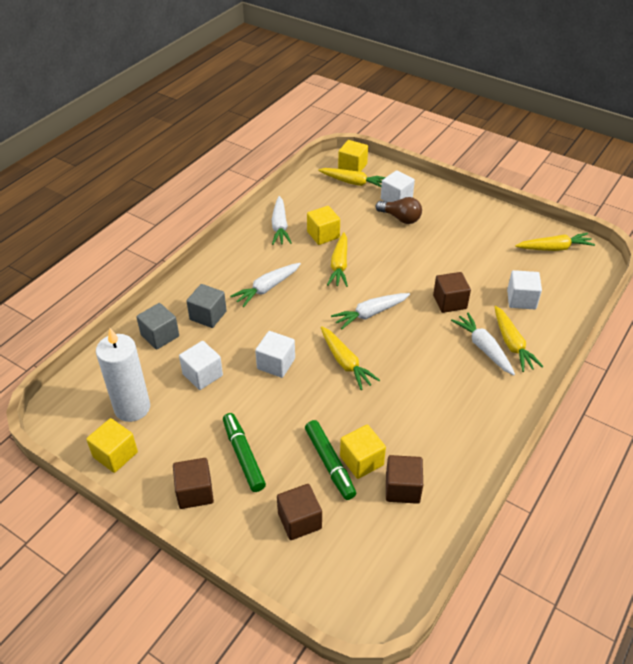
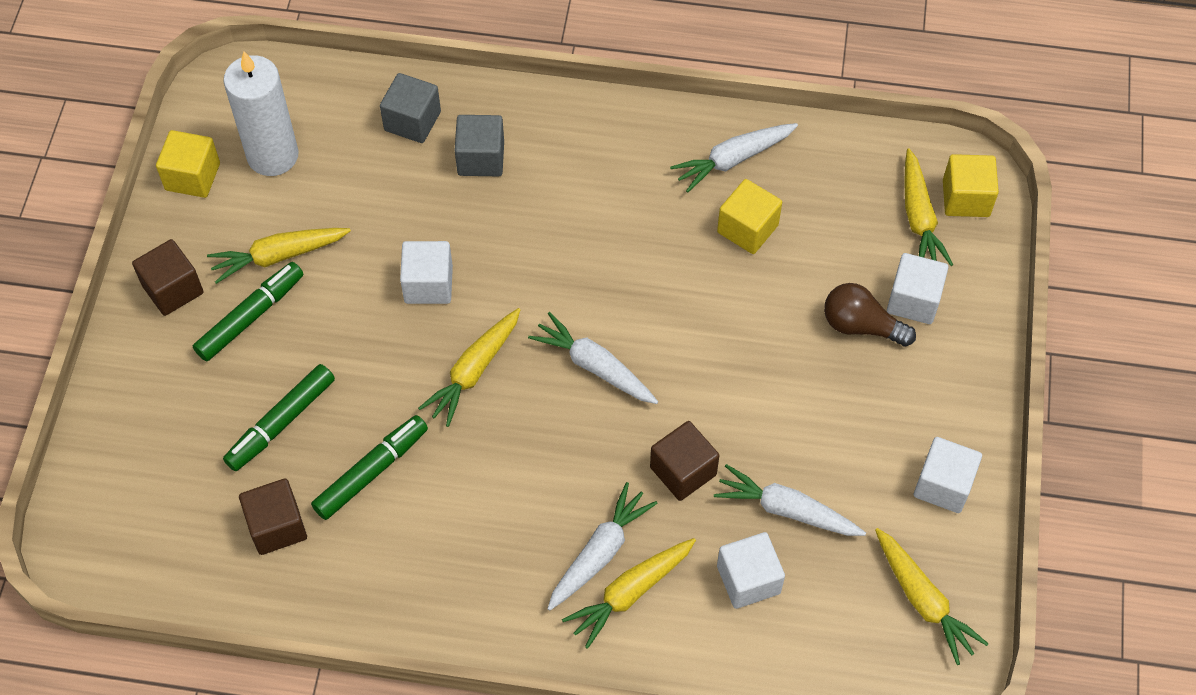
camera: 65 degrees right, 15 degrees up
white cube [179,341,223,390] -> white cube moved to [914,437,982,513]
white carrot [230,263,301,307] -> white carrot moved to [714,464,866,536]
brown cube [277,484,322,540] -> none
yellow carrot [327,232,348,287] -> yellow carrot moved to [207,228,351,284]
yellow cube [340,425,386,479] -> none
brown light bulb [376,197,422,224] -> brown light bulb turned 105 degrees clockwise [824,283,916,347]
none -> green marker [311,415,428,520]

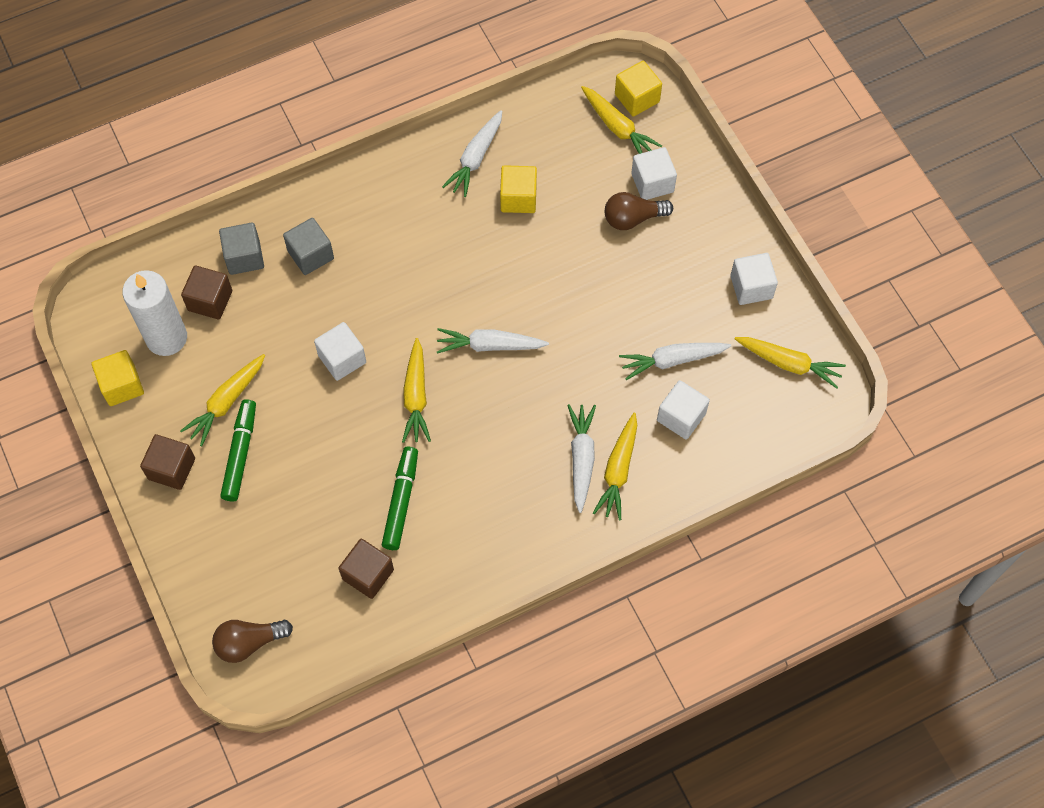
camera: 35 degrees left, 5 degrees up
green marker [223,364,335,471] -> none
brown cube [650,421,719,501] -> brown cube moved to [181,265,232,320]
none -> brown light bulb [212,620,293,663]

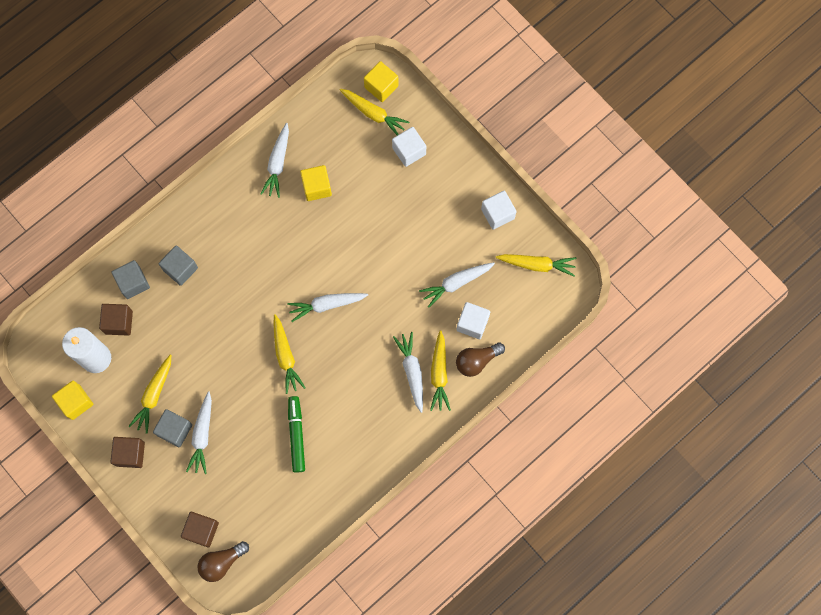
camera: 15 degrees left, 10 degrees up
green marker [220,399,256,501] -> grey cube [153,409,192,447]
white cube [314,322,366,381] -> none
brown cube [339,539,394,599] -> brown cube moved to [181,512,219,547]
brown light bulb [605,192,673,230] -> brown light bulb moved to [456,342,505,377]
none -> white carrot [186,391,212,474]

